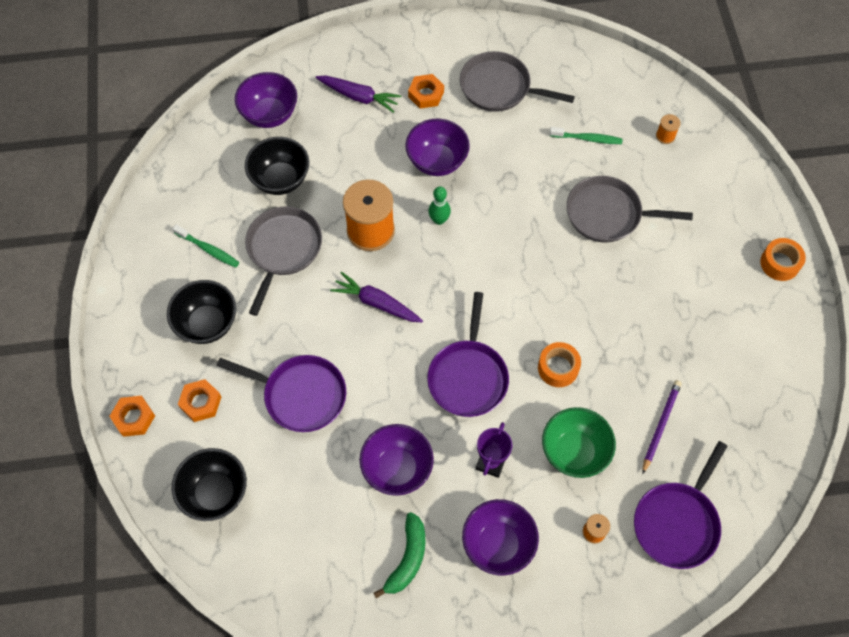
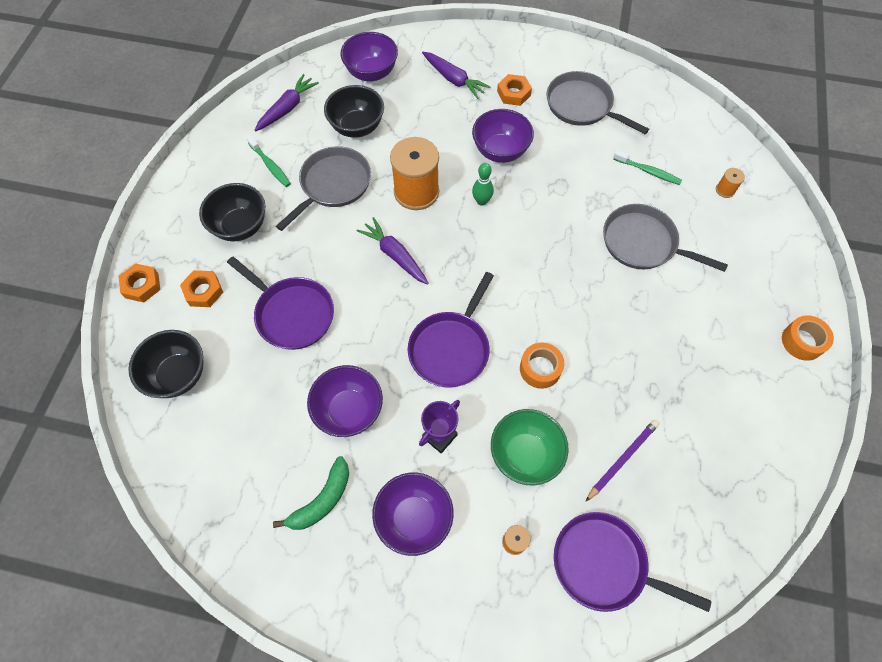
camera: 20 degrees right, 0 degrees up
purple pan [634,441,727,569] -> purple pan turned 60 degrees clockwise [554,512,711,612]
none -> purple carrot [255,74,319,132]

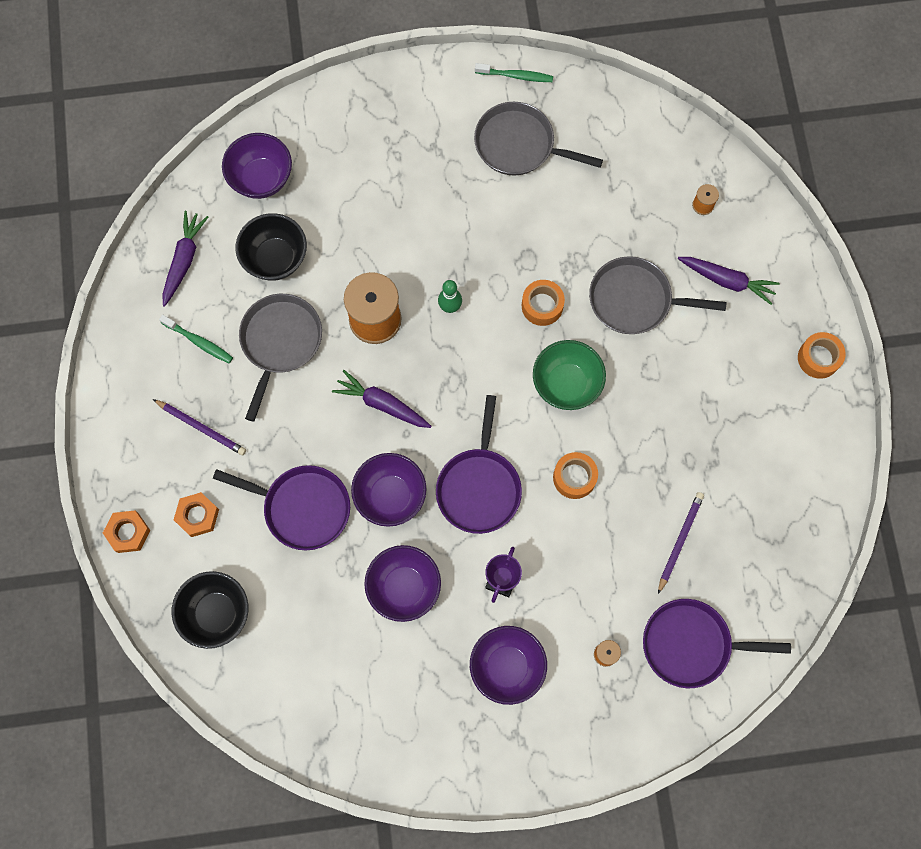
camera: 20 degrees left, 10 degrees up
black bowl [199,183,265,241] -> purple pencil [153,399,246,455]
green banana [273,456,349,530] -> none
purple carrot [422,52,490,99] -> purple carrot moved to [678,257,779,305]
purple bowl [472,109,534,163] -> purple bowl moved to [351,453,427,527]
green bowl [491,409,569,485] -> green bowl moved to [533,340,606,410]
orange nut [497,74,532,106] -> none
green toothbrush [613,150,682,185] -> green toothbrush moved to [475,63,553,82]
none -> orange tape [522,280,565,326]

